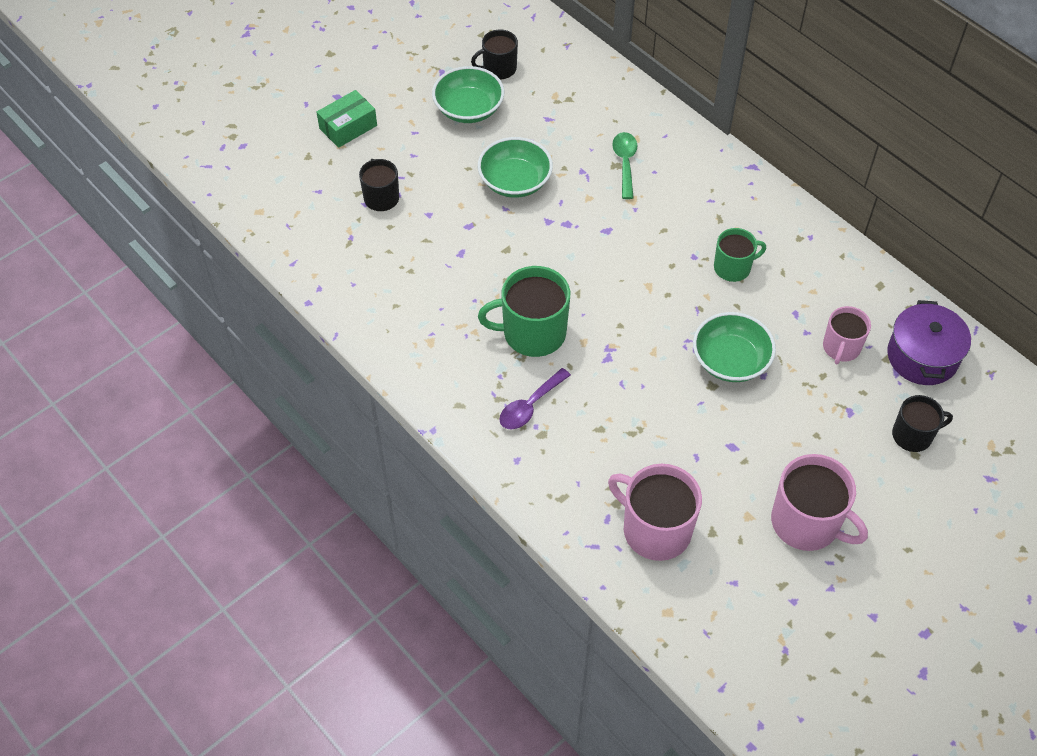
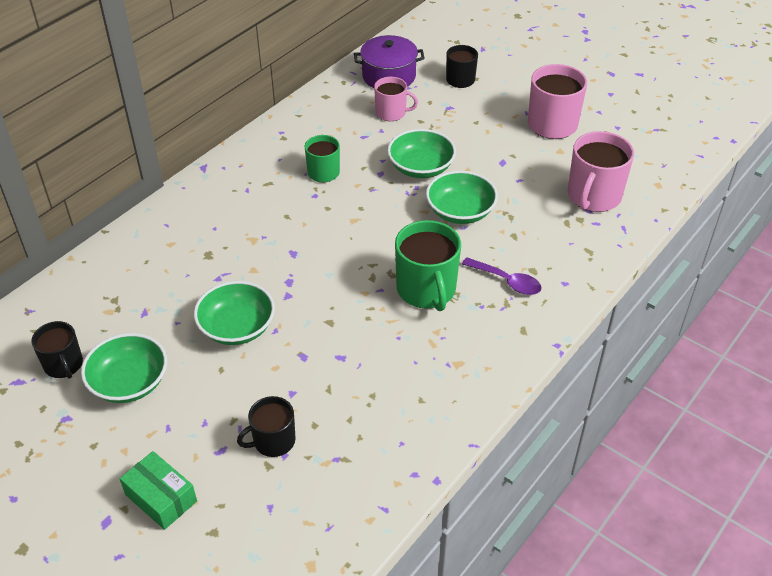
camera: 100 degrees left, 10 degrees down
green spoon [612,132,637,199] -> none
none -> green bowl [426,171,498,224]

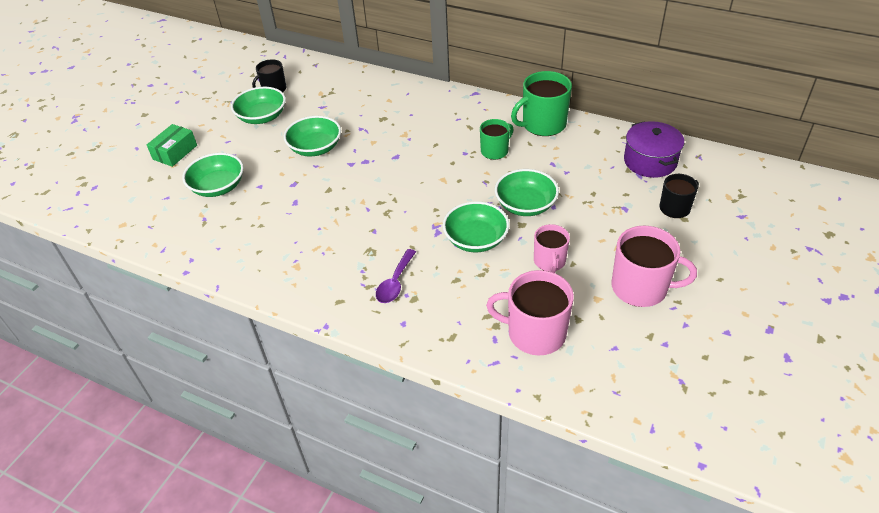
camera: 80 degrees right, 0 degrees up
black mug [237,396,296,457] -> green bowl [182,153,244,197]
pink mug [374,77,418,121] -> pink mug moved to [534,224,570,273]
green mug [395,220,461,311] -> green mug moved to [511,71,572,136]

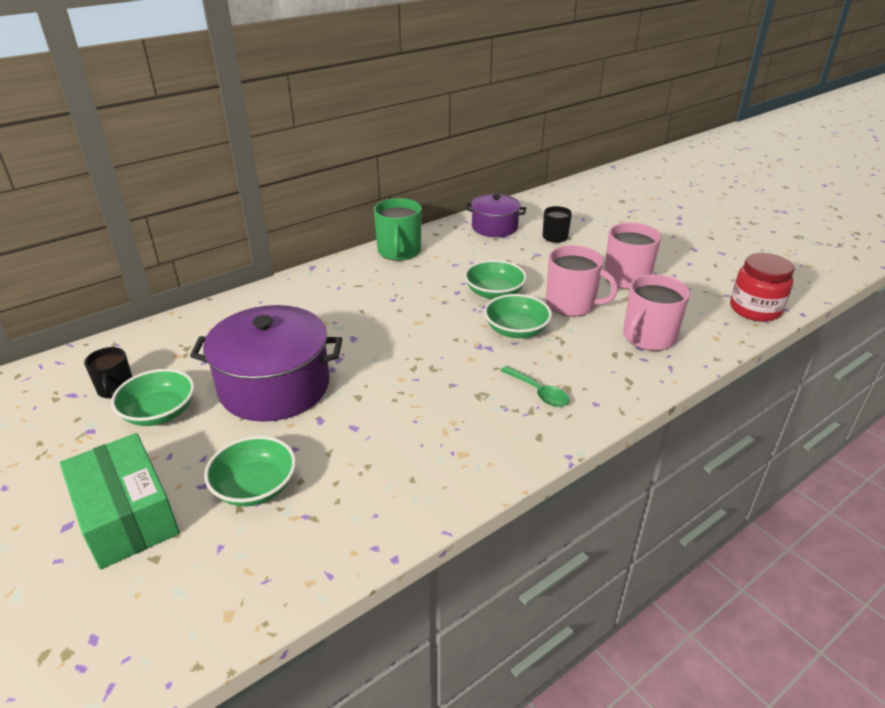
camera: 65 degrees left, 10 degrees down
green box [147,124,197,167] -> green box [60,433,180,569], size x1.75
green bowl [284,116,341,156] -> purple pot [190,305,342,422]
purple spoon [376,249,416,303] -> green spoon [500,366,569,407]
green mug [480,119,513,160] -> none
pink mug [534,224,570,273] -> pink mug [546,245,618,317], size x1.64
none -> red jar [730,253,795,322]

